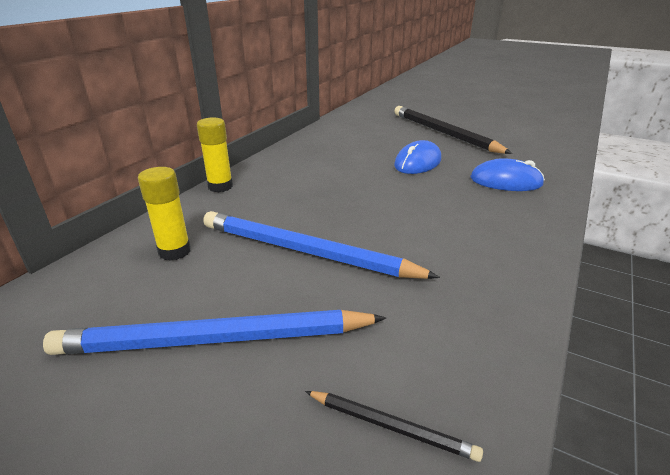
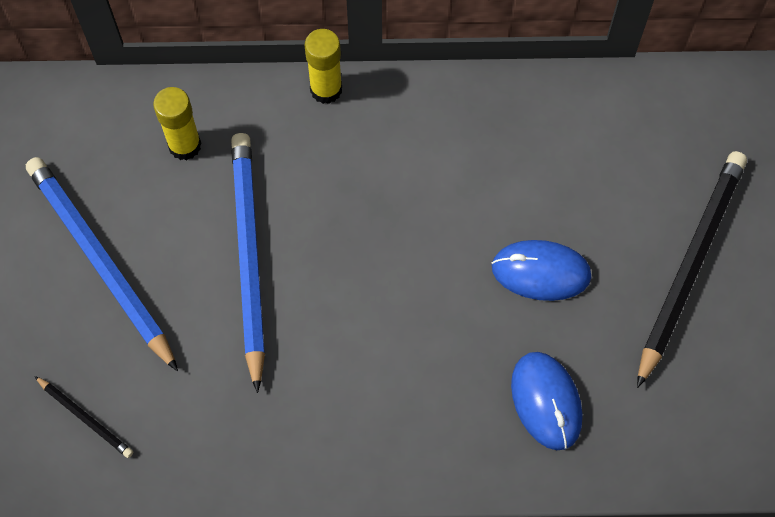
camera: 60 degrees right, 35 degrees up
black pencil [305,391,483,462] -> black pencil turned 45 degrees counterclockwise [34,376,134,458]

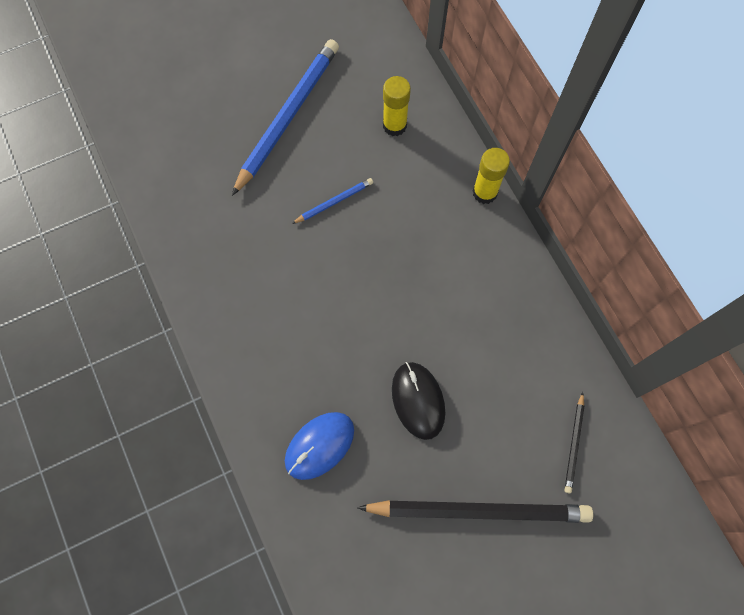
camera: 65 degrees right, 5 degrees up
black pencil [34,376,134,458] -> black pencil moved to [564,392,584,493]
blue pencil [231,133,265,393] -> blue pencil [292,178,373,224], size x0.45
blue mouse [491,240,592,301] -> black mouse [392,362,445,440]

